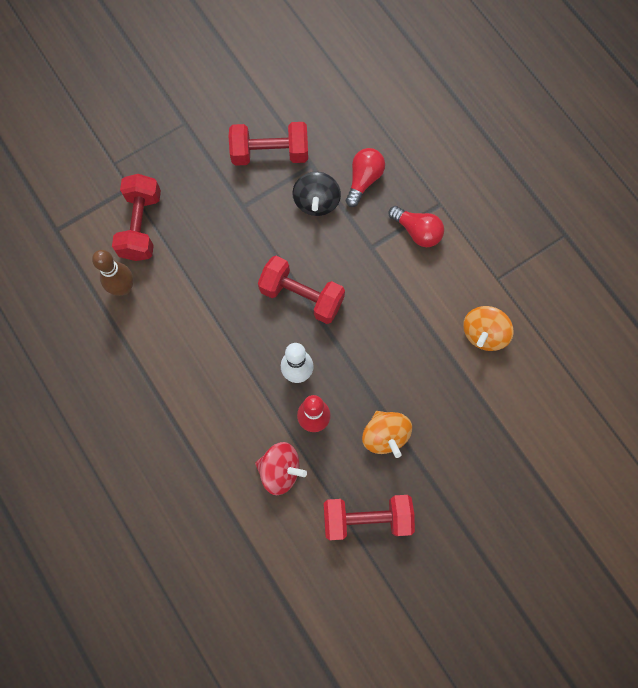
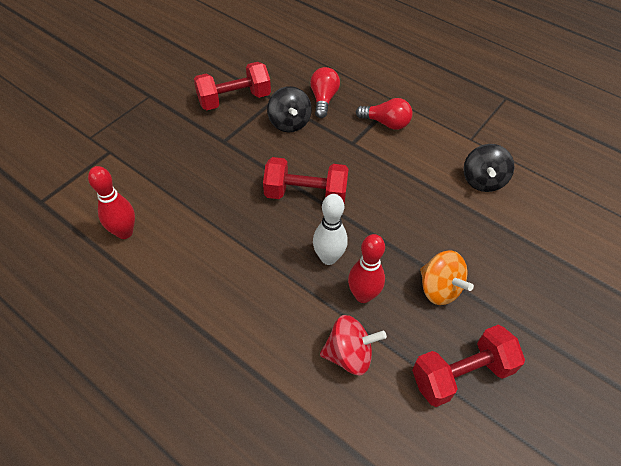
camera: 20 degrees left, 20 degrees down
brown bowling pin [92,250,134,296] -> red bowling pin [88,166,135,239]
red dumbbell [112,174,161,261] -> none
orange spinning top [463,306,514,351] -> black spinning top [463,144,514,192]

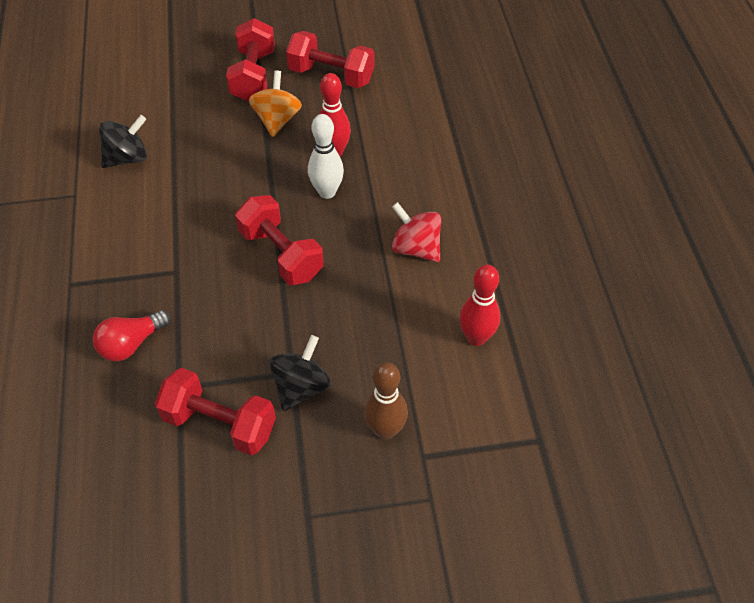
camera: 135 degrees left, 0 degrees up
black spinning top [267,86,312,132] -> black spinning top moved to [269,335,331,411]
red spinning top [320,315,387,375] -> red spinning top moved to [392,202,441,262]
red light bulb [356,98,413,130] -> none
none -> red dumbbell [226,18,275,101]
none -> brown bowling pin [364,362,408,440]

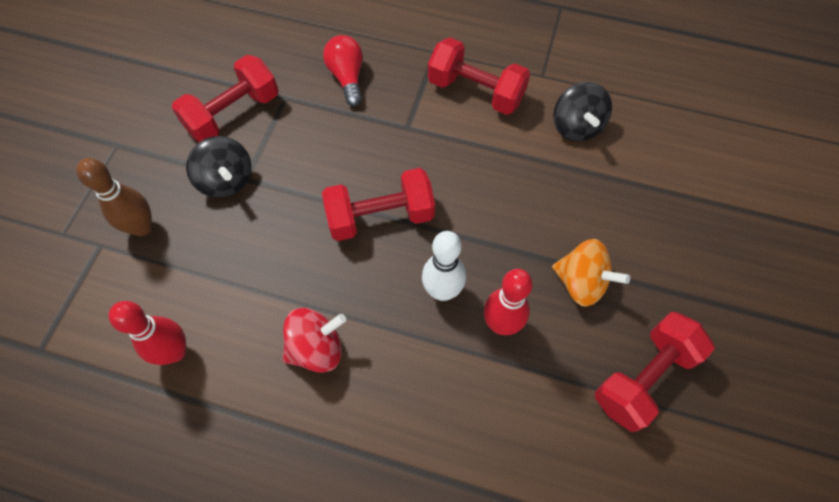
camera: 115 degrees right, 10 degrees up
red dumbbell [226,18,275,101] -> red dumbbell moved to [428,37,530,115]

